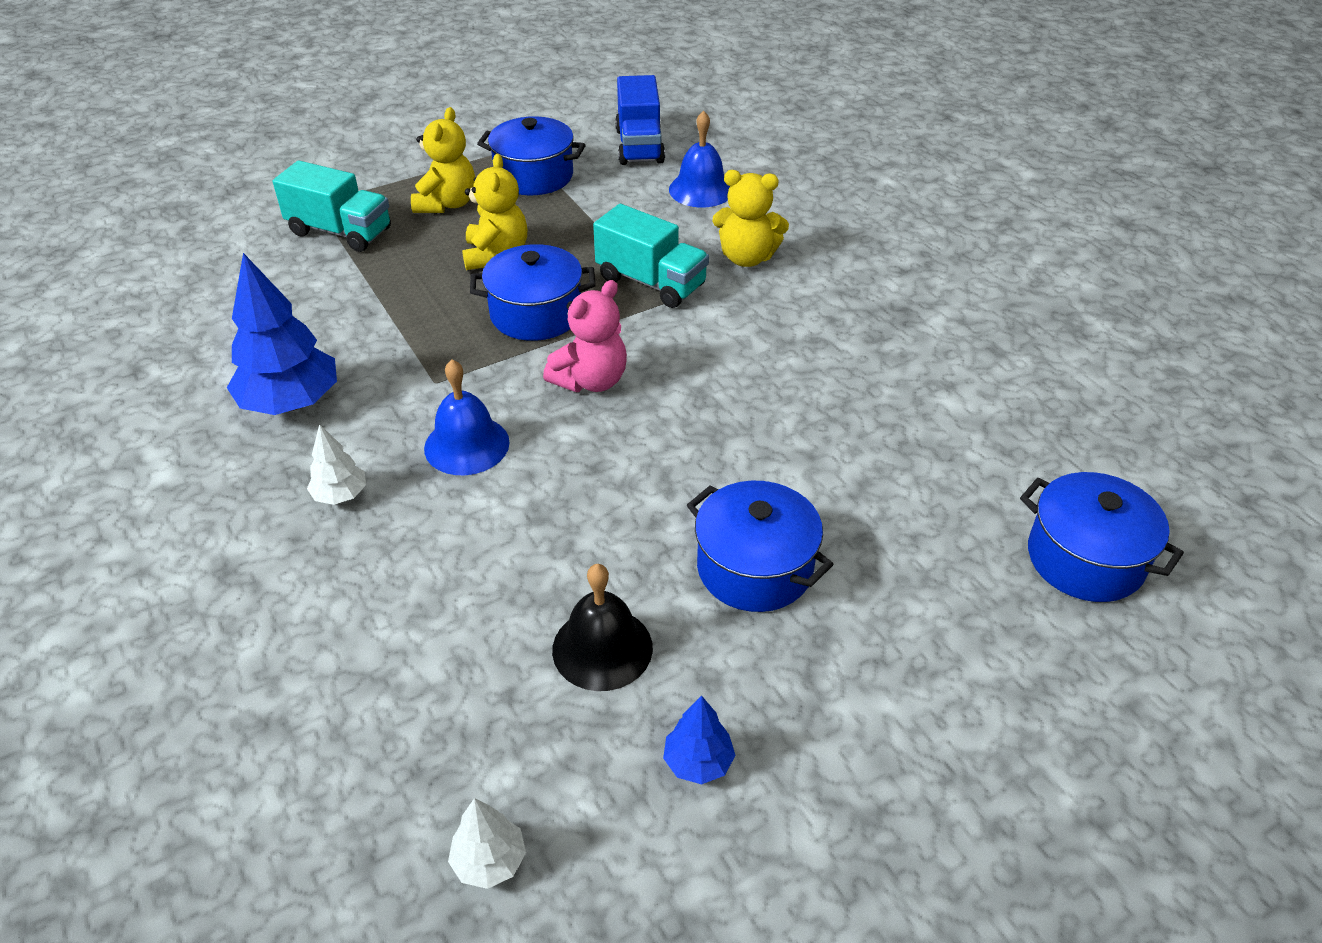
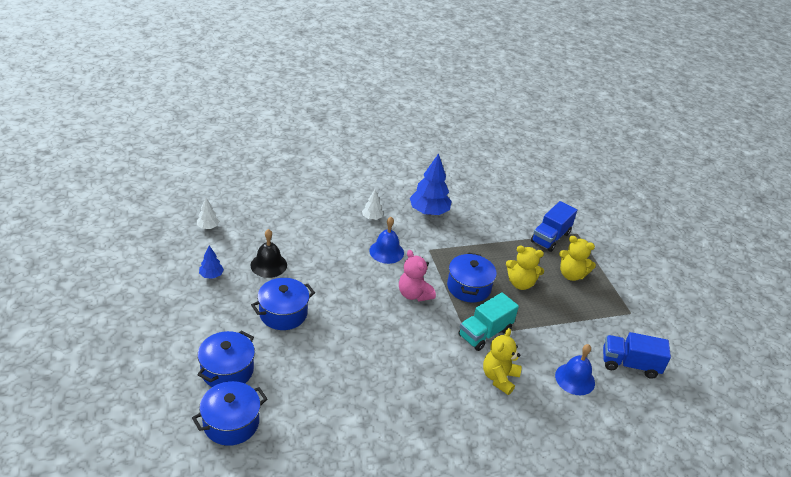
camera: 100 degrees right, 5 degrees down
turquoise truck [273,161,391,252] -> blue truck [531,201,577,252]
blue pot [477,116,585,195] -> blue pot moved to [197,330,255,387]

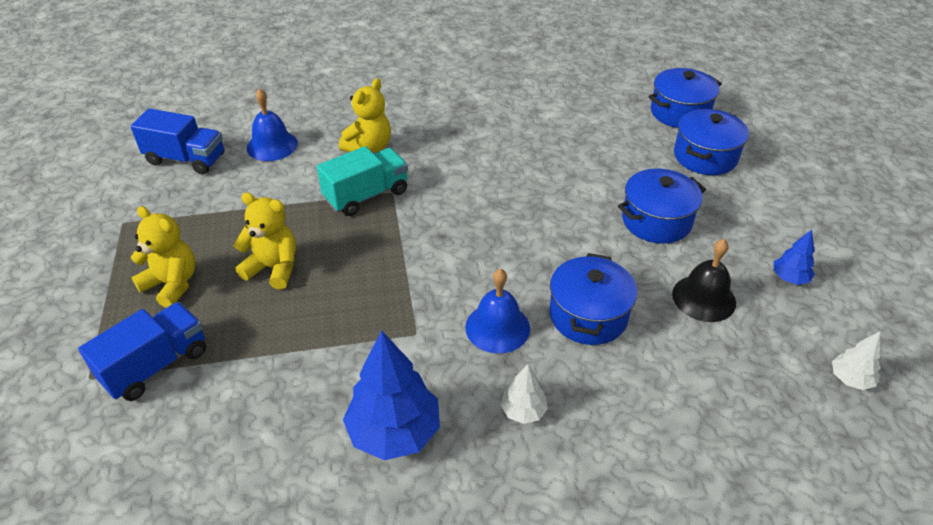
camera: 170 degrees left, 5 degrees up
pink teddy bear [399,250,436,301] -> none
blue pot [447,252,497,302] -> blue pot moved to [549,253,637,345]

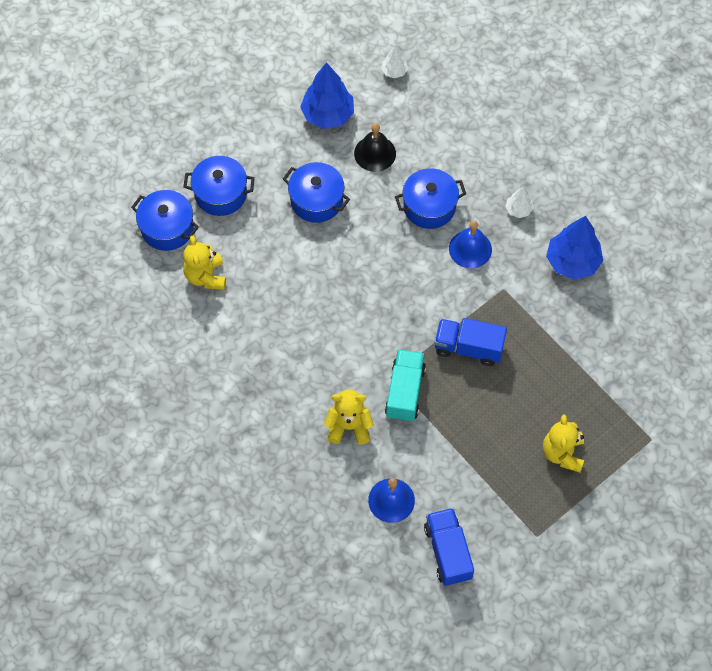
camera: 120 degrees left, 20 degrees up
blue truck [78,302,206,401] -> blue truck moved to [434,318,507,366]
yellow teddy bear [233,192,296,289] -> yellow teddy bear moved to [183,236,226,290]
turquoise truck [317,146,408,216] -> turquoise truck turned 75 degrees clockwise [385,349,426,422]
blue tree [774,230,815,285] -> blue tree [300,62,354,129], size x1.99

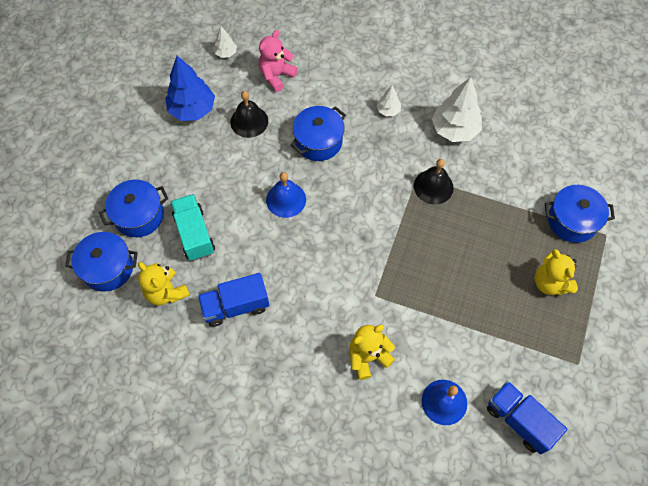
camera: 30 degrees left, 0 degrees up
blue pot [283,162,350,223] -> blue pot moved to [545,185,615,243]
turquoise truck [385,349,426,422] -> turquoise truck moved to [170,194,215,261]
blue truck [434,318,507,366] -> blue truck moved to [198,273,269,327]
blue bell [449,221,492,268] -> blue bell moved to [266,172,306,218]
blue tree [546,216,603,280] -> white tree [432,77,482,142]
none -> pink teddy bear [259,30,298,92]
none -> black bell [414,159,454,204]

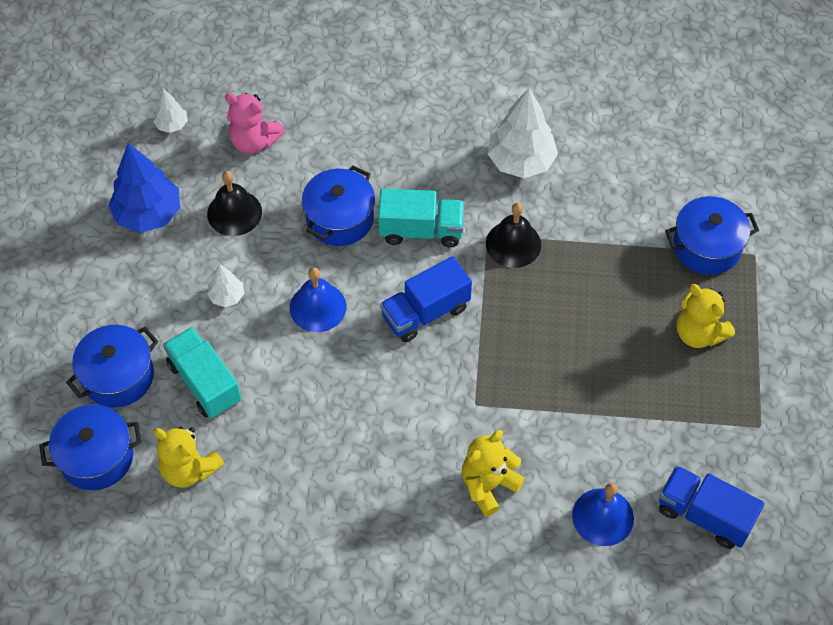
camera: 15 degrees left, 5 degrees down
blue truck [198,273,269,327] -> blue truck moved to [380,256,472,342]
pink teddy bear [259,30,298,92] -> pink teddy bear turned 90 degrees counterclockwise [225,93,285,154]
white tree [376,86,401,116] -> white tree moved to [207,265,244,307]
none -> turquoise truck [378,188,464,247]

